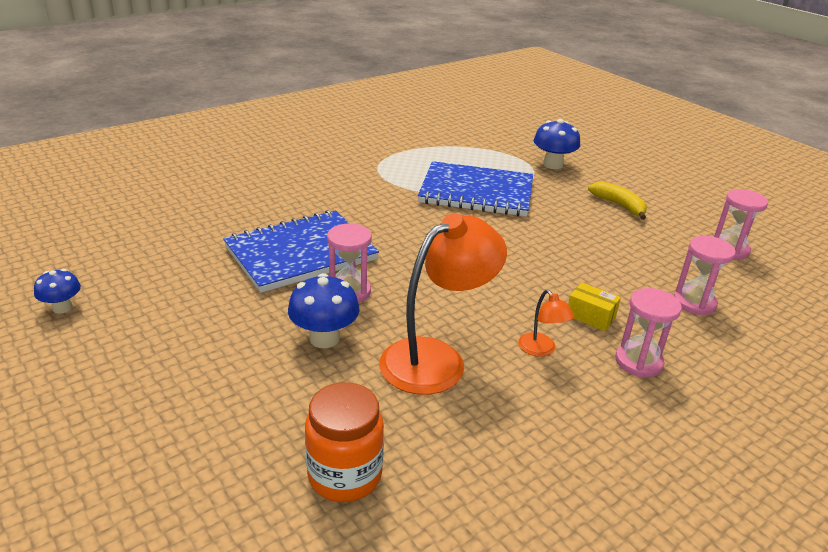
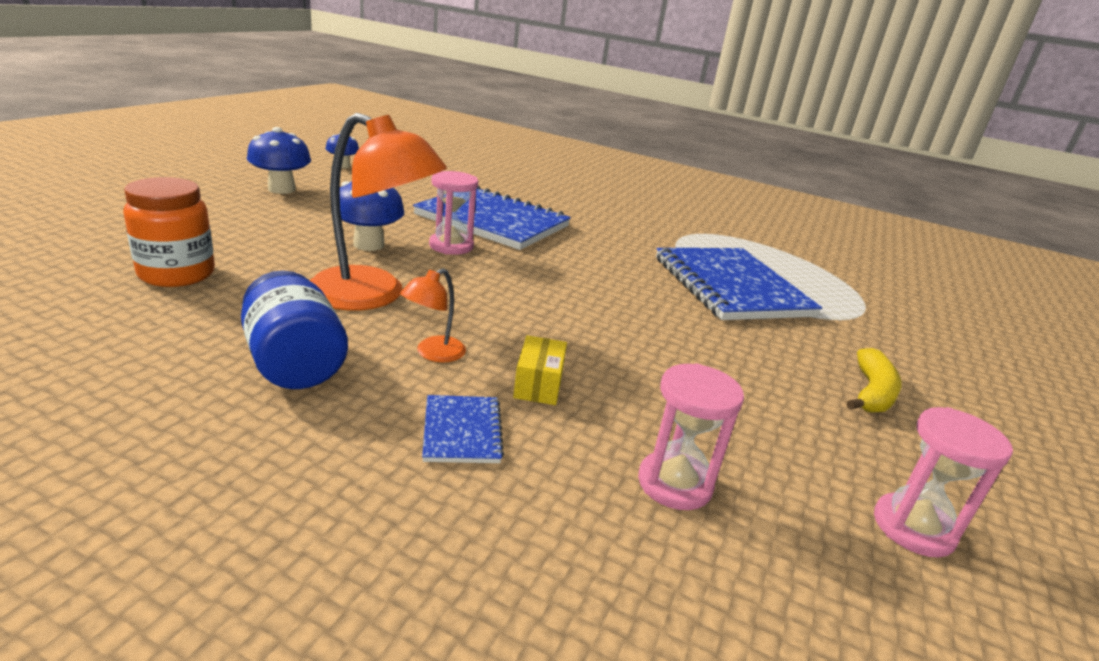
camera: 60 degrees right, 5 degrees down
blue mushroom [533,119,580,169] -> blue mushroom moved to [247,127,311,194]
pink hourglass [615,288,682,377] -> blue notebook [422,395,504,463]
none -> blue jar [241,270,348,389]

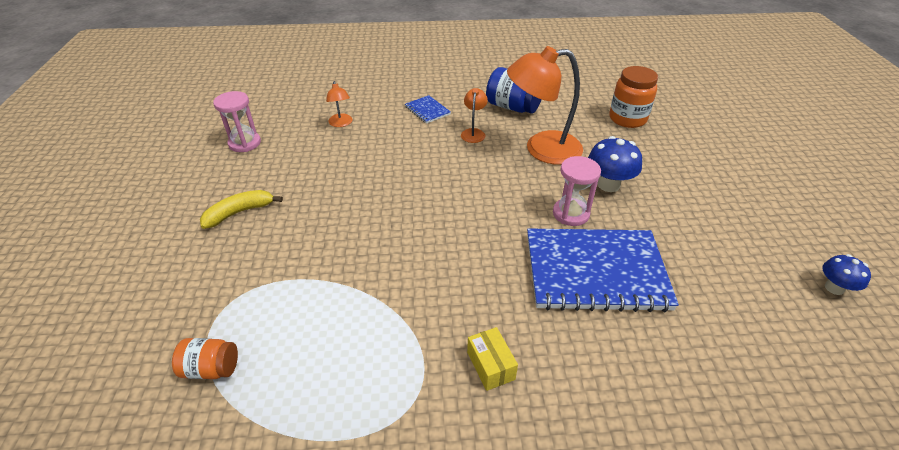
camera: 155 degrees right, 15 degrees up
blue mushroom [247,127,311,194] -> none
yellow box [513,335,567,405] -> yellow box moved to [467,327,518,391]
pink hourglass [638,363,744,510] -> orange lamp [326,81,352,127]
blue notebook [656,248,822,320] -> none
yellow banana [847,348,902,413] -> yellow banana turned 60 degrees clockwise [200,190,283,229]
none -> orange jar [172,338,238,379]

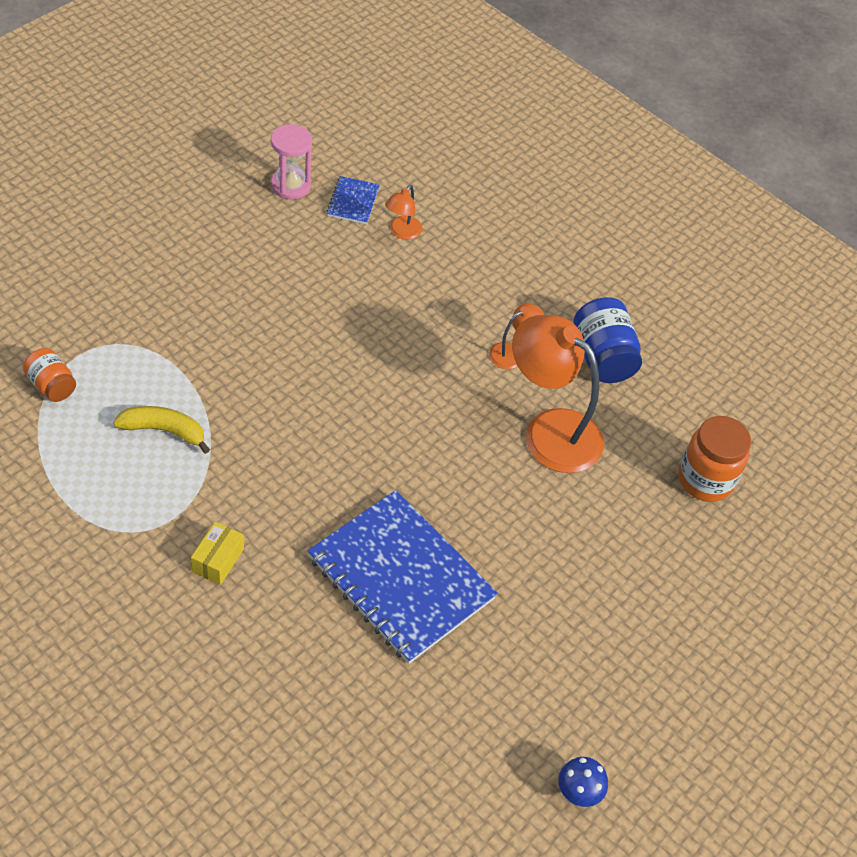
camera: 40 degrees right, 10 degrees up
yellow banana [200,190,283,229] -> yellow banana moved to [113,406,210,454]
blue notebook [405,95,451,124] -> blue notebook moved to [327,176,380,224]
pink hourglass [553,156,601,226] -> none
blue mushroom [588,136,642,192] -> none

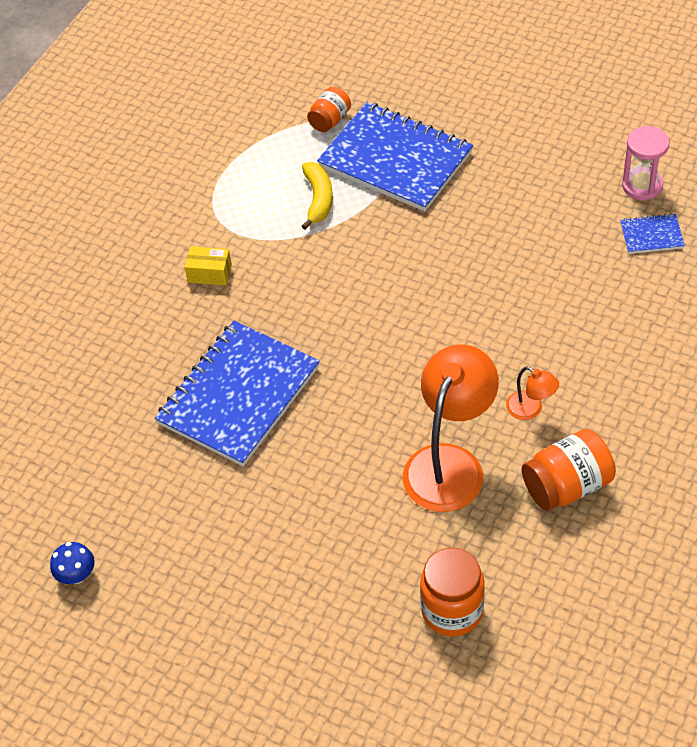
camera: 85 degrees right, 0 degrees up
orange lamp [385,185,422,240] -> none
blue jar [574,297,642,383] -> orange jar [522,429,616,511]
none -> blue notebook [317,102,473,212]

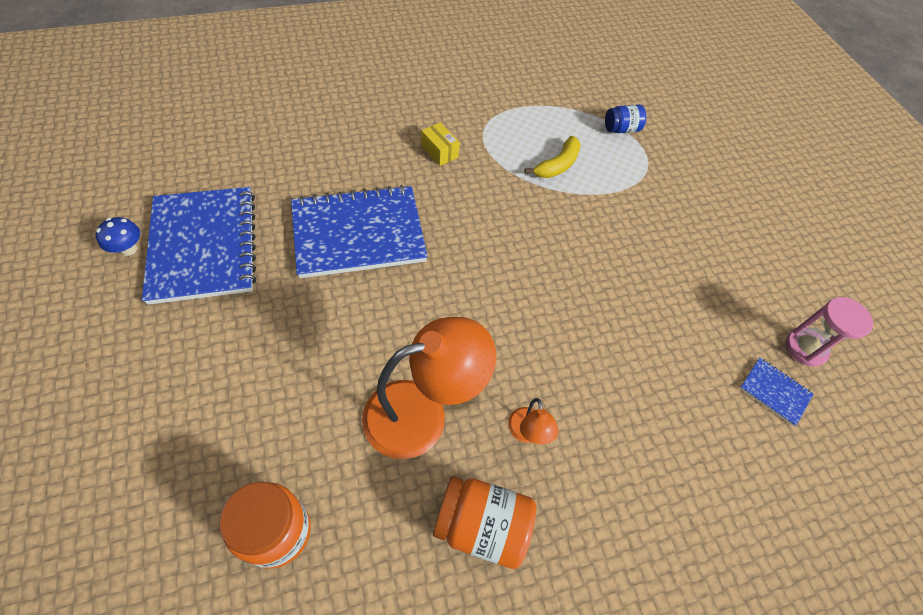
camera: 35 degrees right, 5 degrees up
orange jar [307,87,351,132] -> blue jar [605,105,646,133]
blue notebook [317,102,473,212] -> blue notebook moved to [142,187,256,305]

